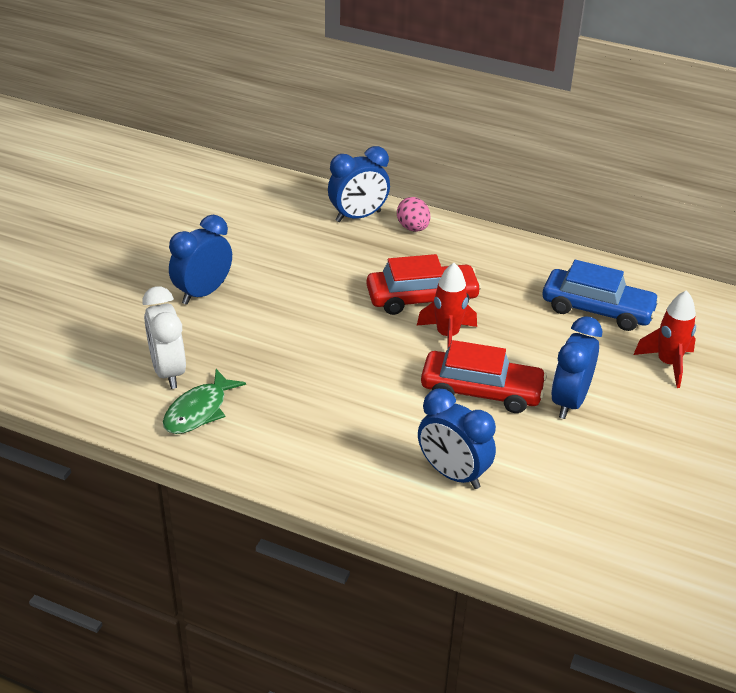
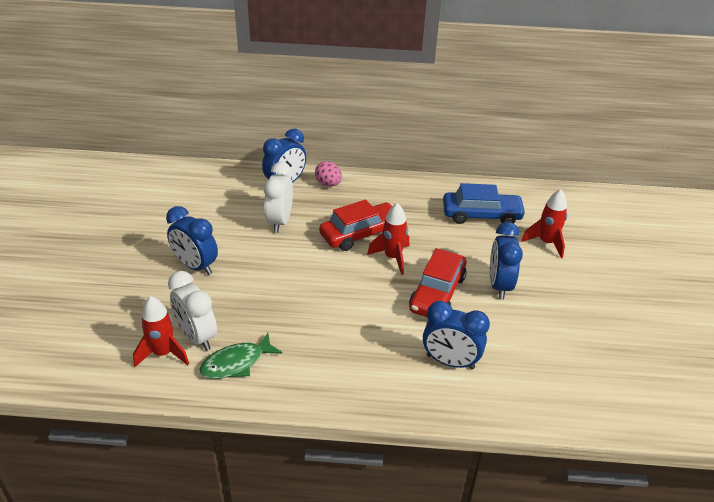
camera: 20 degrees left, 0 degrees up
green fish [163,369,246,434] -> green fish turned 45 degrees clockwise [199,333,282,379]
blue clock [169,215,232,305] -> blue clock turned 75 degrees counterclockwise [166,206,218,275]
red car [421,340,547,413] -> red car turned 120 degrees clockwise [409,248,467,317]
none -> red rocket [133,296,189,367]
none -> white clock [264,162,293,233]

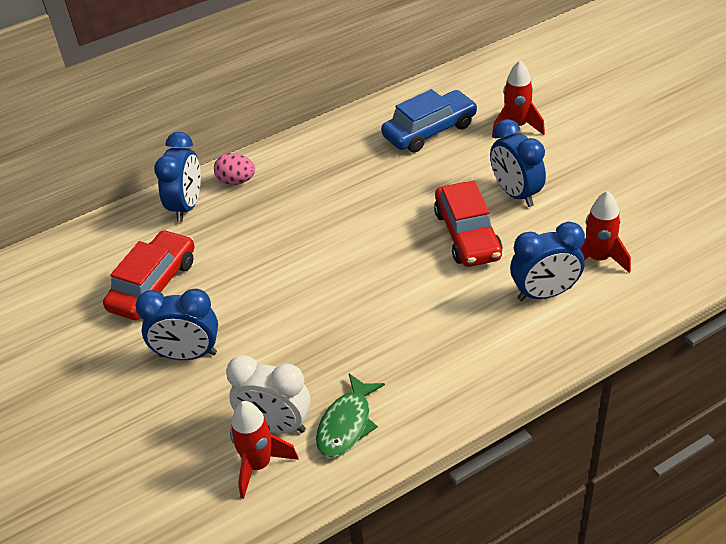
camera: 30 degrees left, 5 degrees up
white clock [264,162,293,233] -> none
red car [319,200,393,251] -> red car moved to [103,230,194,320]
red rocket [367,203,409,275] -> red rocket moved to [579,191,631,273]

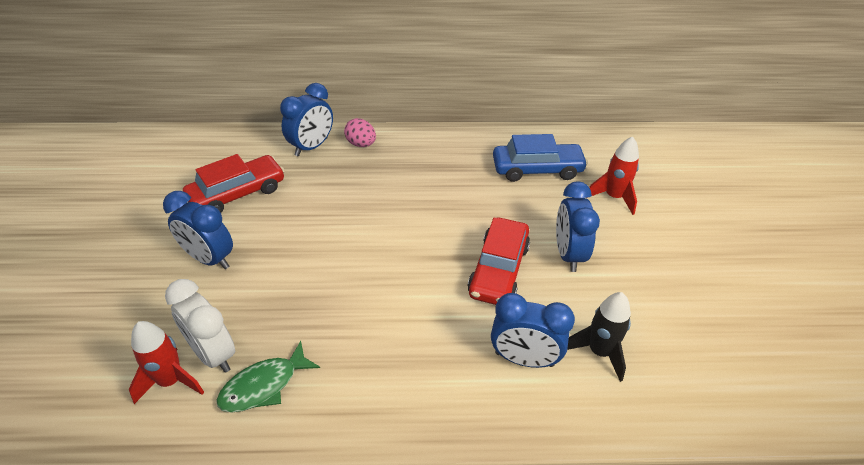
camera: 25 degrees right, 0 degrees up
red rocket [579,191,631,273] -> black rocket [567,292,631,382]

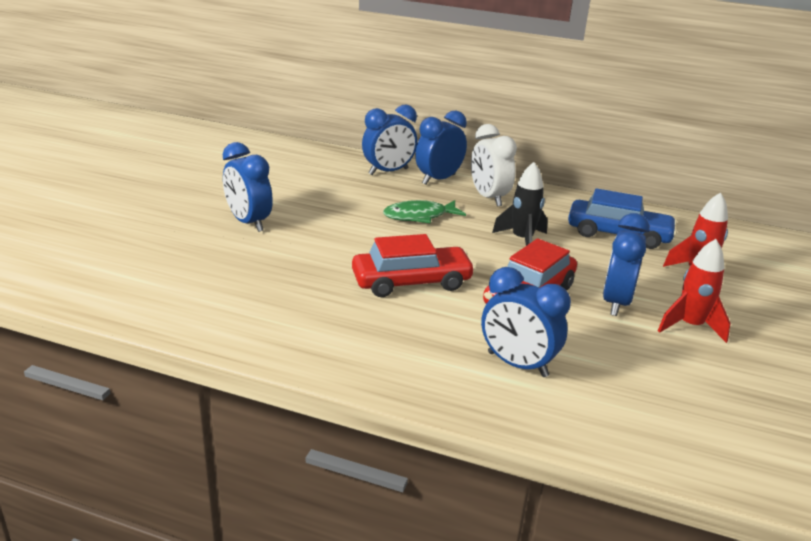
camera: 20 degrees right, 15 degrees down
red rocket [129,321,204,404] -> red rocket moved to [658,239,731,343]
white clock [165,279,235,373] -> white clock moved to [471,124,517,206]
red car [183,154,285,213] -> red car moved to [352,234,476,297]
green fish [216,341,320,412] -> green fish moved to [383,200,466,223]
pink egg [344,118,376,147] -> blue clock [415,110,467,185]
black rocket [567,292,631,382] -> black rocket moved to [492,162,548,246]

